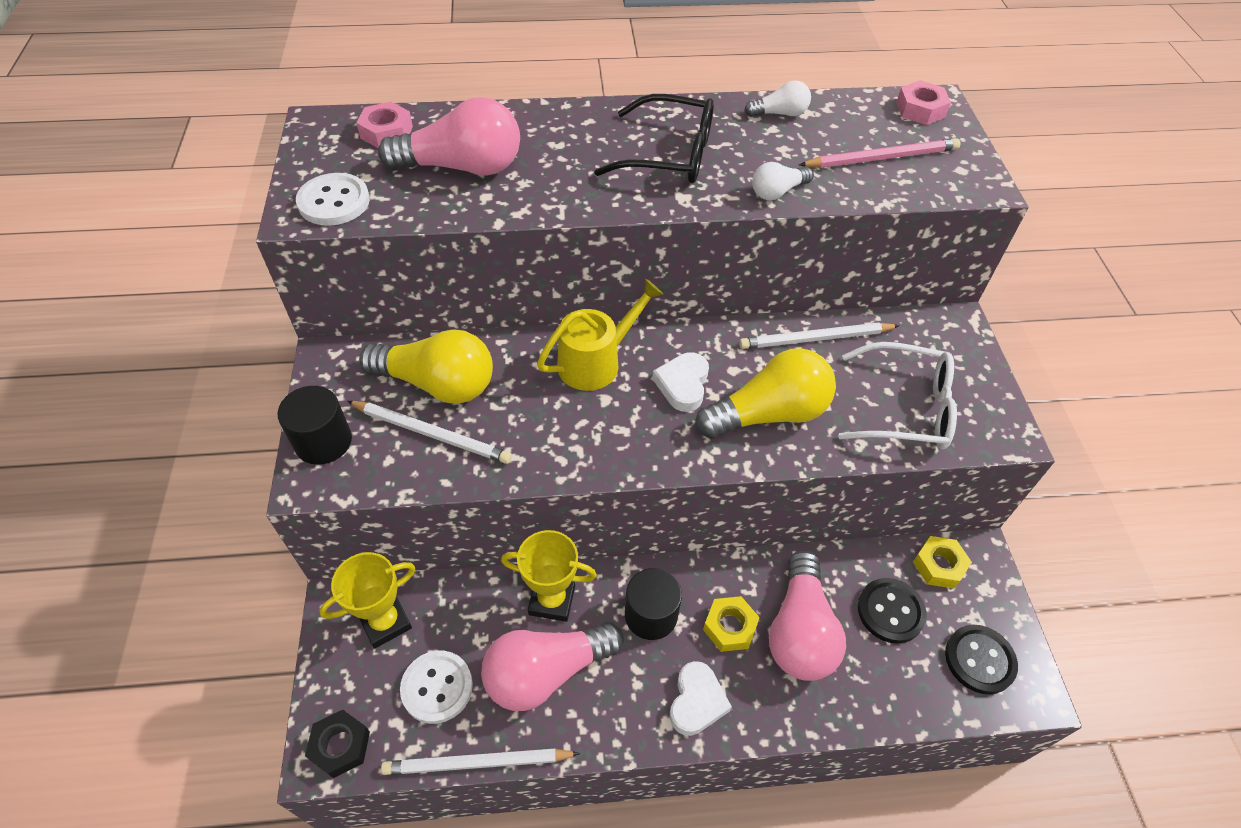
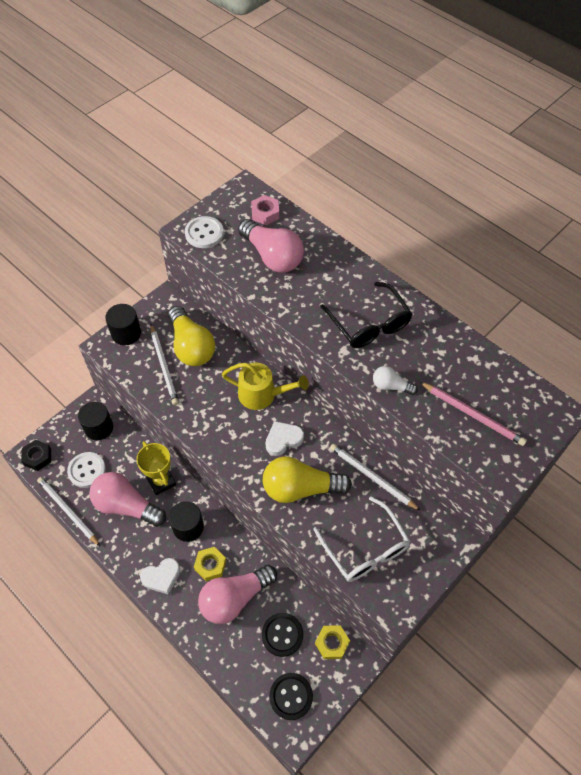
camera: 50 degrees right, 5 degrees up
yellow trophy [319,552,415,648] -> black cylinder [78,402,113,440]
yellow light bulb [696,348,836,439] -> yellow light bulb turned 150 degrees clockwise [263,456,352,503]
white light bulb [744,80,811,117] -> none
pink nut [896,80,951,125] -> none

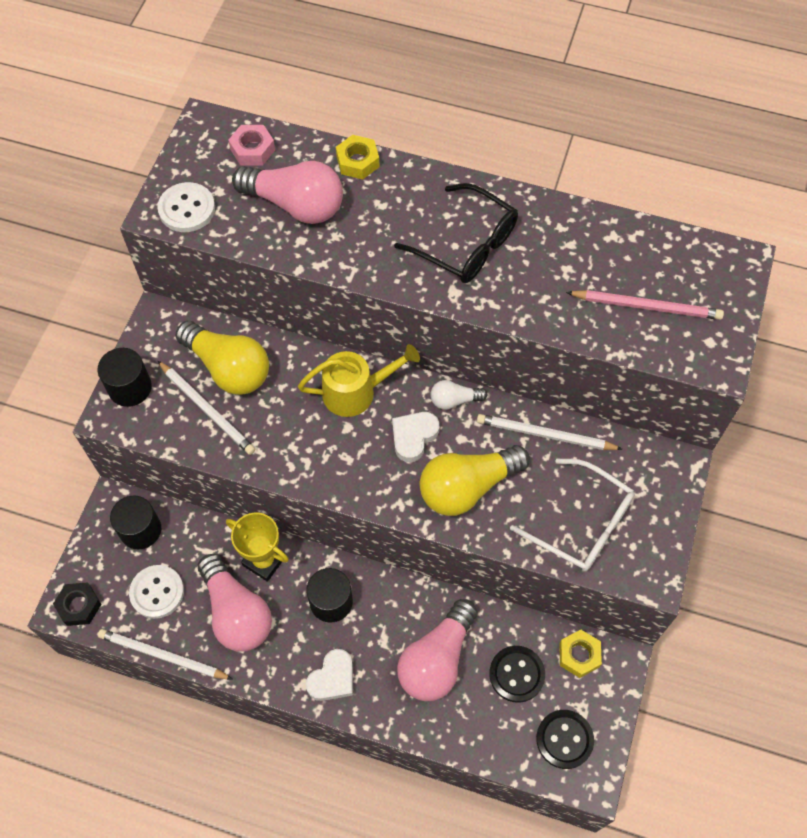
camera: 25 degrees left, 5 degrees up
pink light bulb [89,472,166,527] -> pink light bulb turned 120 degrees counterclockwise [198,554,272,652]
yellow nut [194,547,226,581] -> yellow nut moved to [336,135,380,179]
white light bulb [373,366,418,395] -> white light bulb moved to [430,380,488,410]

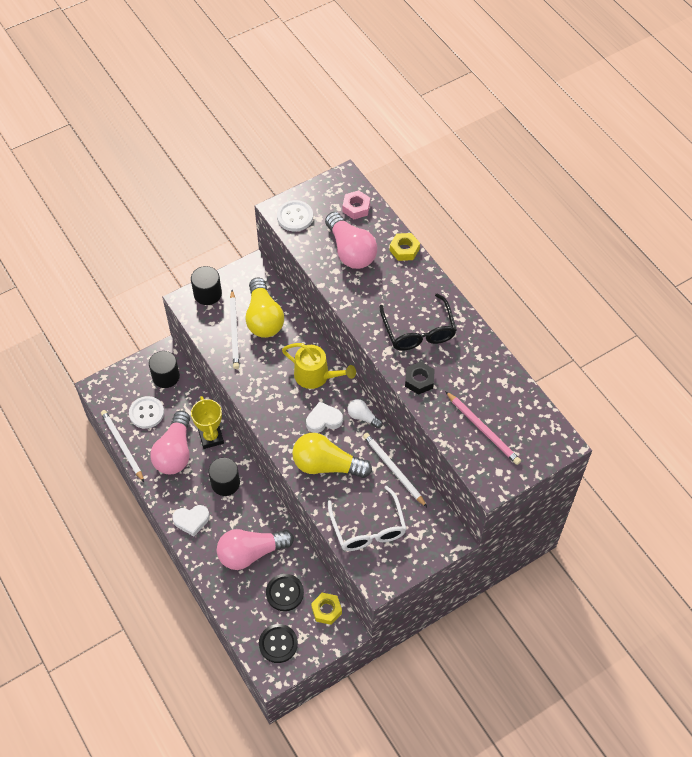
camera: 40 degrees right, 5 degrees down
black nut [53,582,102,626] -> black nut moved to [405,362,435,395]

